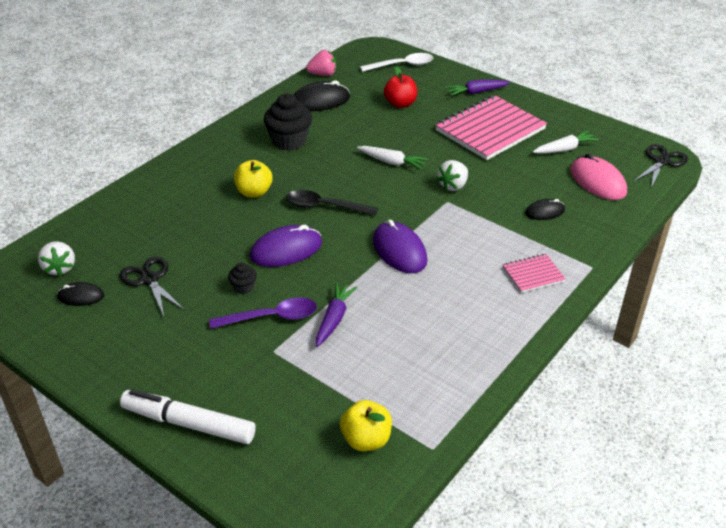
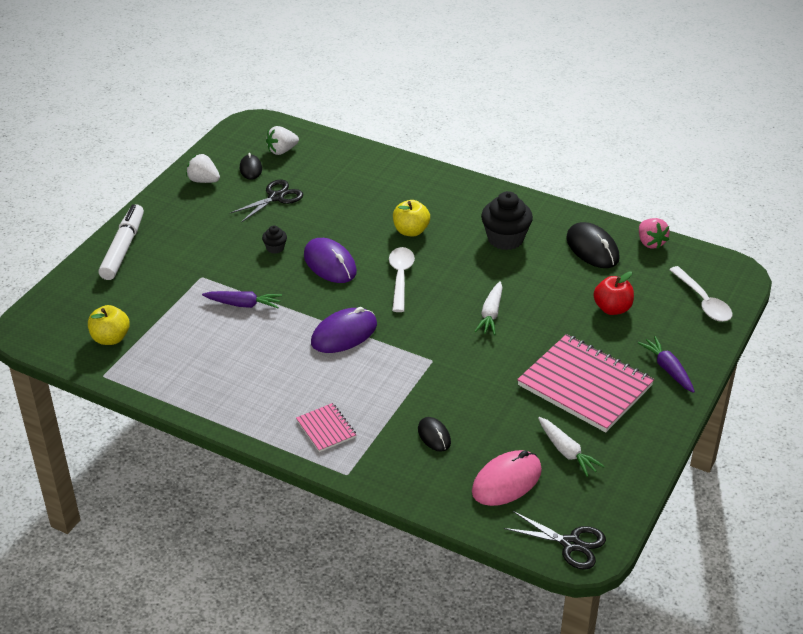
camera: 80 degrees right, 0 degrees up
purple spoon [209,297,317,329] -> none
black spoon [286,190,378,216] -> white spoon [389,247,415,312]
white strawberry [437,160,468,191] -> white strawberry moved to [186,154,220,183]

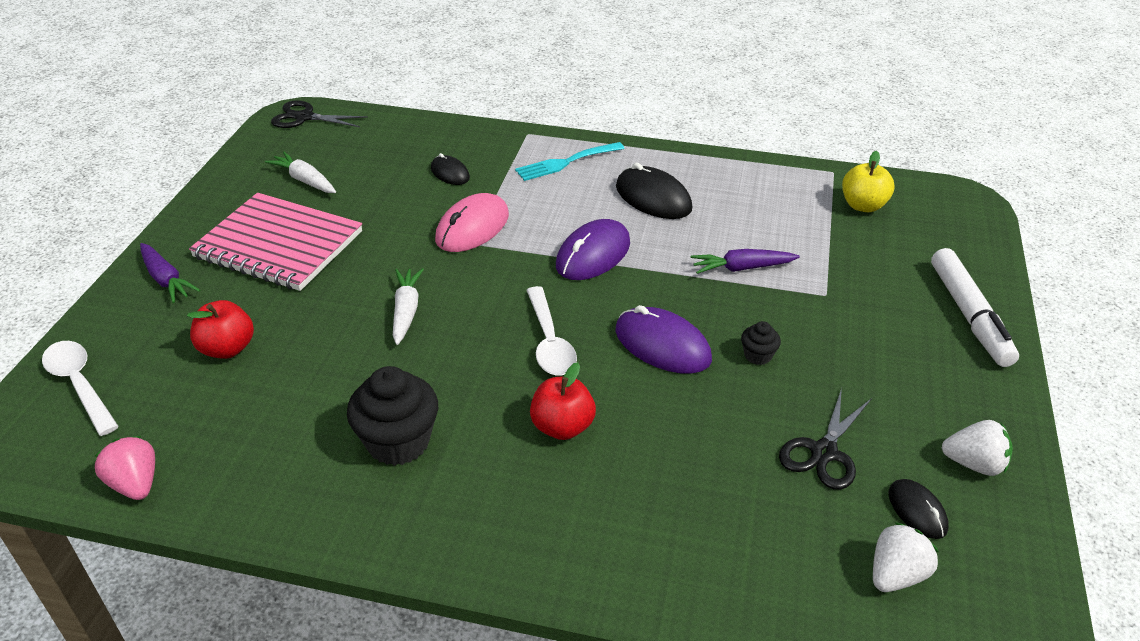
camera: 165 degrees right, 0 degrees up
pink notebook [296,403,356,452] -> turquoise fork [515,142,625,181]
yellow apple [393,200,430,236] -> red apple [530,362,596,440]
pink mouse [472,450,542,506] -> pink mouse moved to [435,193,509,252]
black mouse [566,222,619,268] -> black mouse moved to [616,163,692,219]

